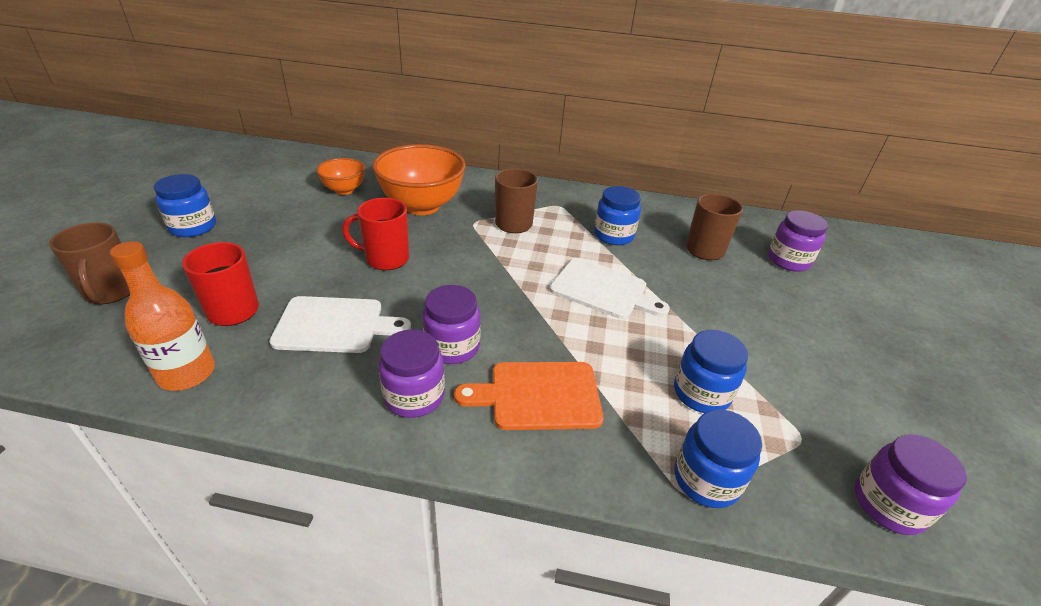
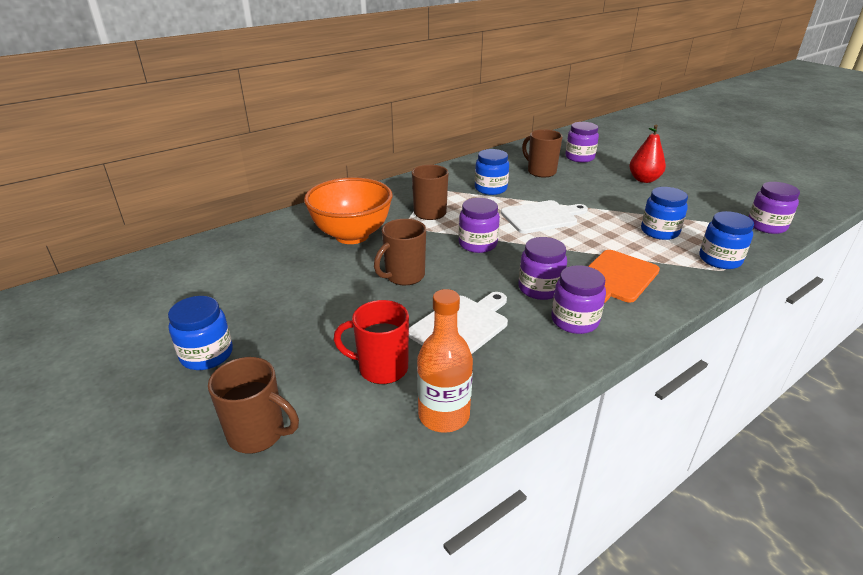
camera: 45 degrees left, 5 degrees down
orange bowl [316,158,365,195] -> none
red mug [342,198,409,270] -> brown mug [374,219,426,286]
none -> purple jar [459,198,500,253]
none -> red pear [629,125,666,183]

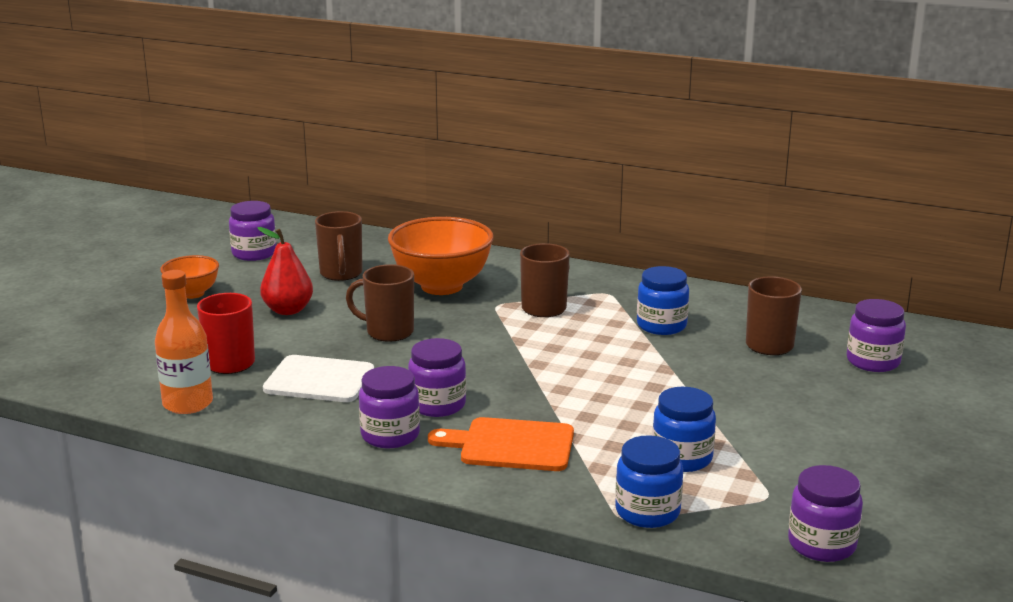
camera: 60 degrees right, 10 degrees down
blue jar [168,296,233,370] -> orange bowl [160,255,219,299]
brown mug [208,357,299,454] -> brown mug moved to [315,211,362,281]
purple jar [459,198,500,253] -> purple jar moved to [229,201,276,261]
white cutting board [501,200,588,234] -> none
red pear [629,125,666,183] -> red pear moved to [257,227,313,315]

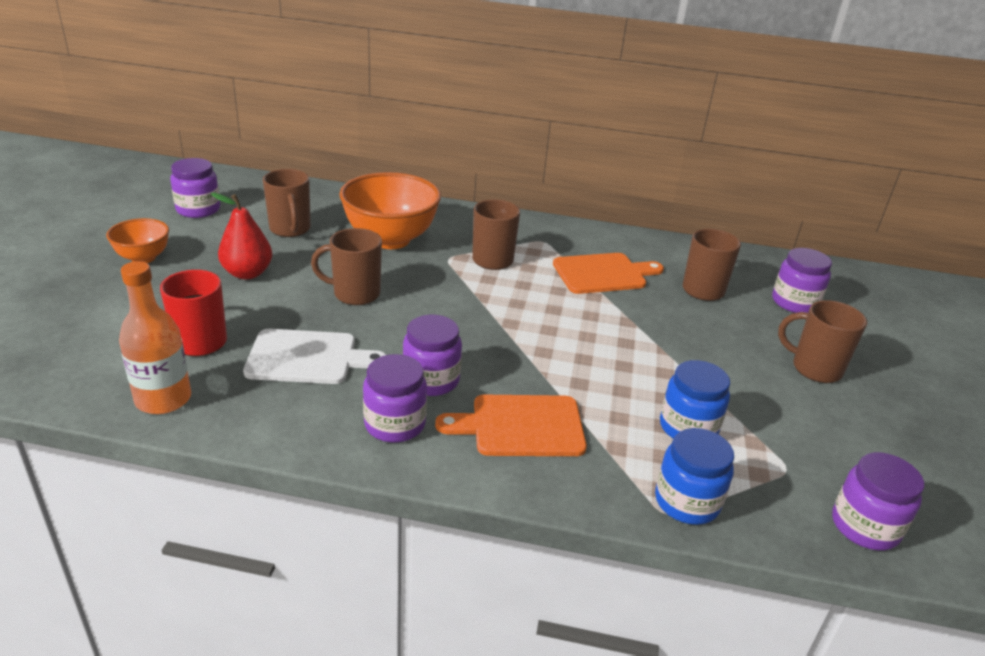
camera: 15 degrees left, 10 degrees up
blue jar [637,266,689,335] -> orange cutting board [553,253,664,294]
none -> brown mug [778,300,867,383]

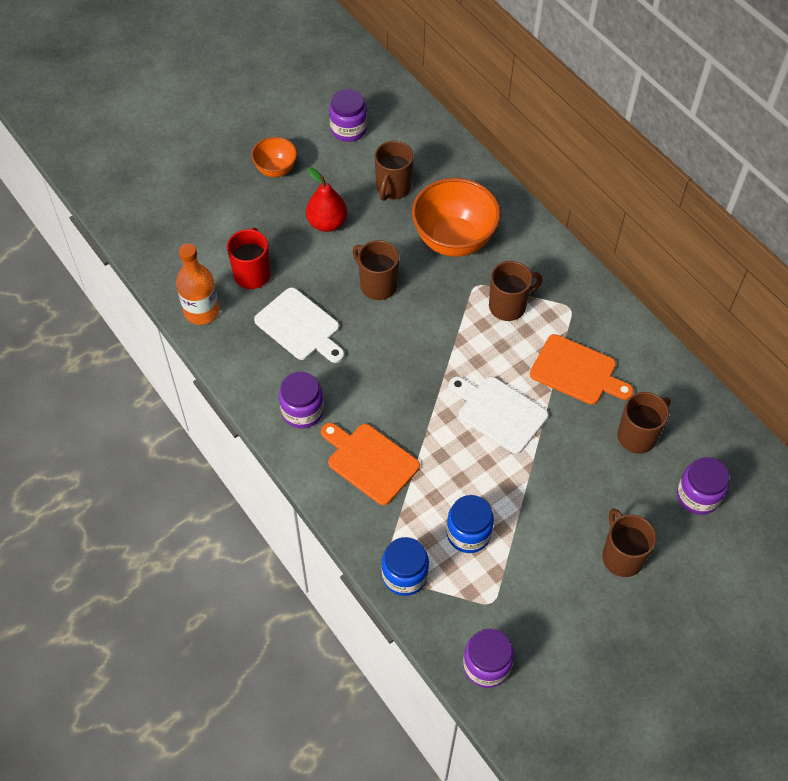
camera: 45 degrees right, 25 degrees up
purple jar [403,315,462,396] -> none
none -> white cutting board [449,376,548,454]

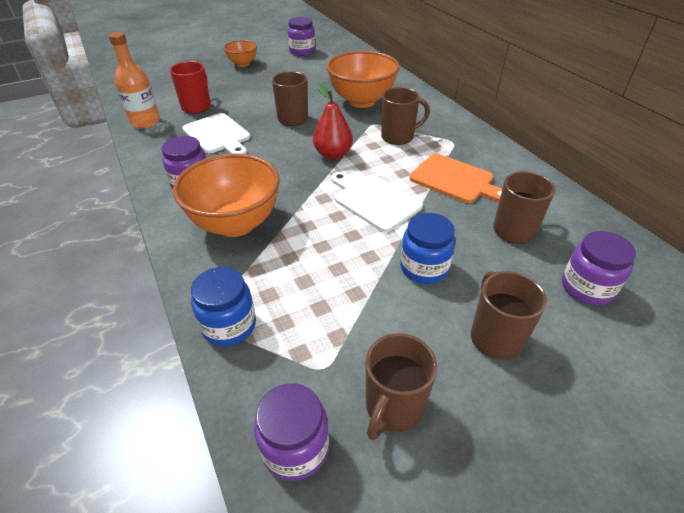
camera: 10 degrees right, 15 degrees down
red pear [306,167,347,232] -> red pear moved to [313,84,353,159]
orange cutting board [321,423,420,505] -> orange bowl [173,153,280,237]
brown mug [375,141,414,201] -> brown mug moved to [366,333,437,440]
blue jar [446,495,494,553] -> blue jar moved to [400,213,455,284]

